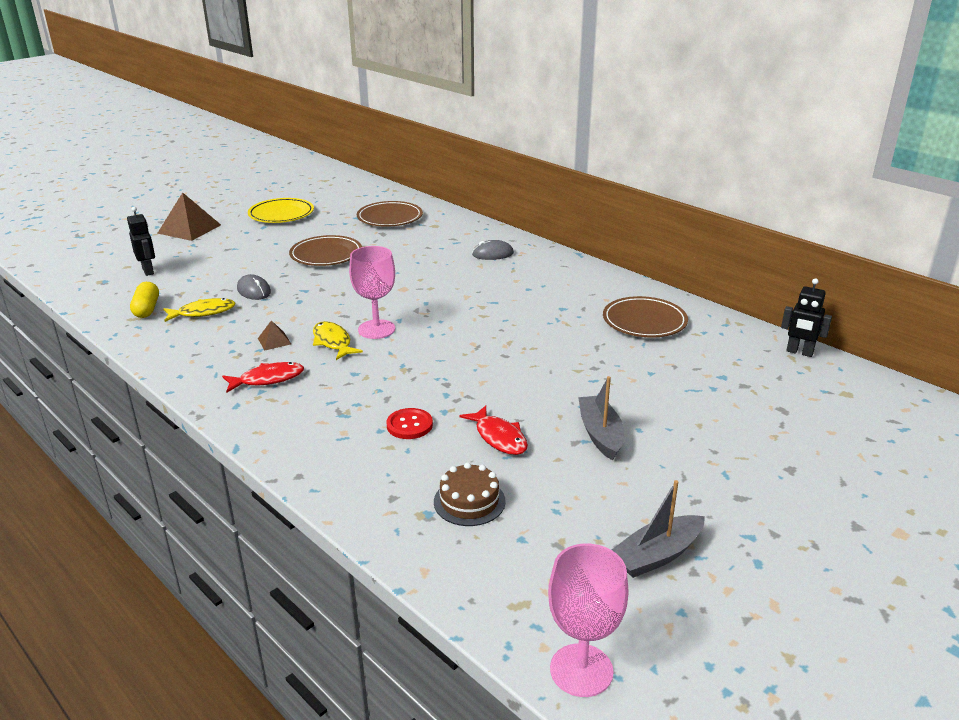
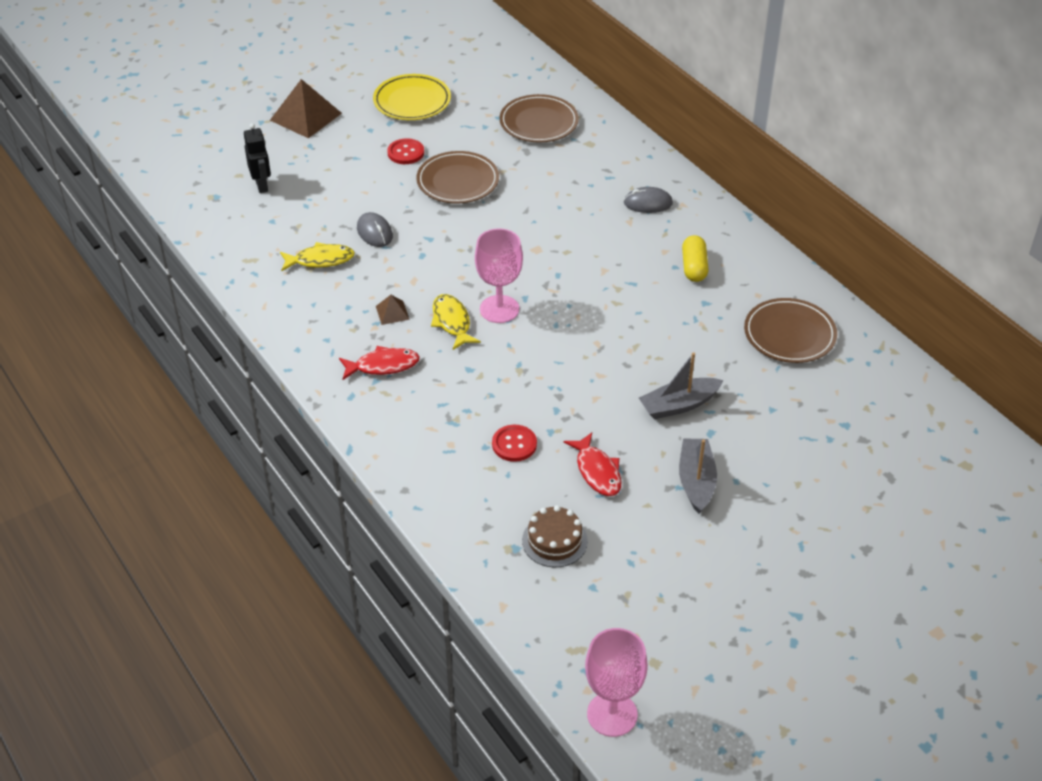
camera: 10 degrees right, 15 degrees up
yellow capsule [130,282,159,318] -> yellow capsule moved to [682,235,709,282]
grey boat [612,480,705,578] -> grey boat moved to [639,352,724,419]
black robot [781,278,832,357] -> none
none -> red button [387,138,424,164]

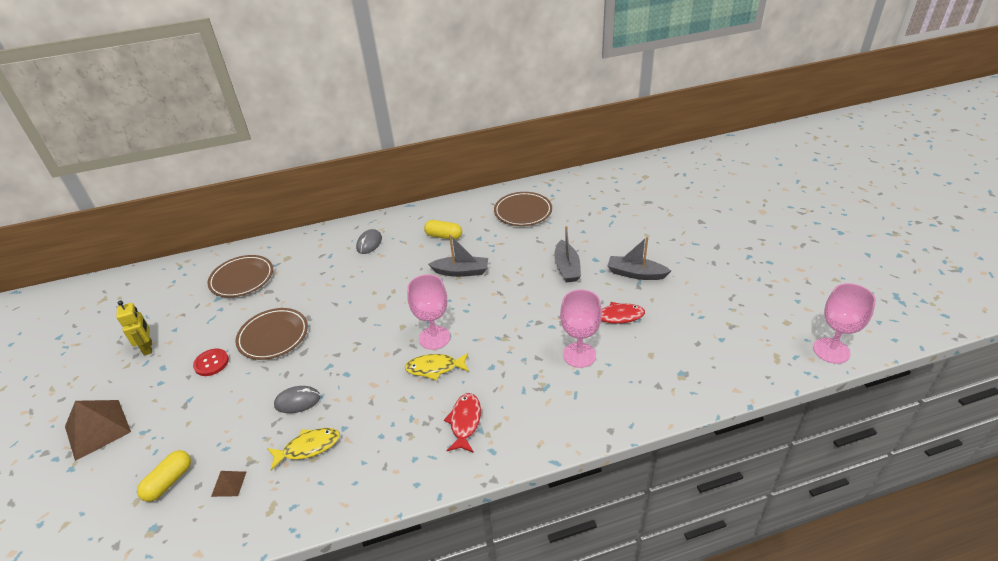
camera: 70 degrees left, 5 degrees down
black robot [244,123,271,193] -> yellow capsule [137,450,191,502]
yellow fish [280,242,355,272] -> yellow fish turned 60 degrees clockwise [267,428,340,471]
yellow plate [373,74,451,120] -> yellow robot [116,301,152,356]
brown pyramid [376,295,410,325] -> brown pyramid moved to [211,471,246,497]
red button [492,425,537,462] -> pink goblet [560,289,602,368]
brown cake [522,505,588,567] -> none
none -> grey boat [428,234,488,277]

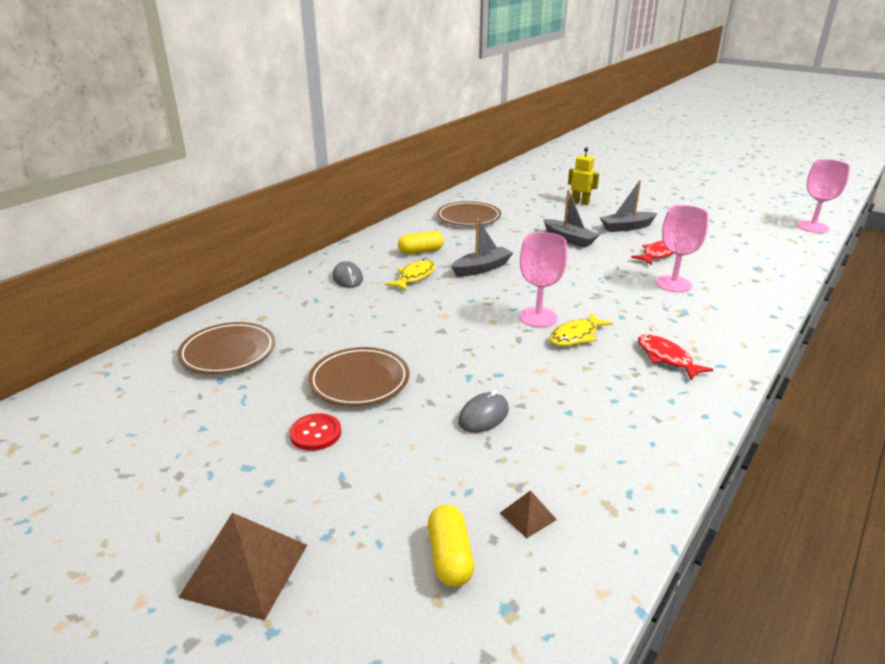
camera: 40 degrees left, 10 degrees down
yellow robot [116,301,152,356] -> yellow robot moved to [568,147,599,205]
yellow fish [267,428,340,471] -> yellow fish moved to [385,259,435,291]

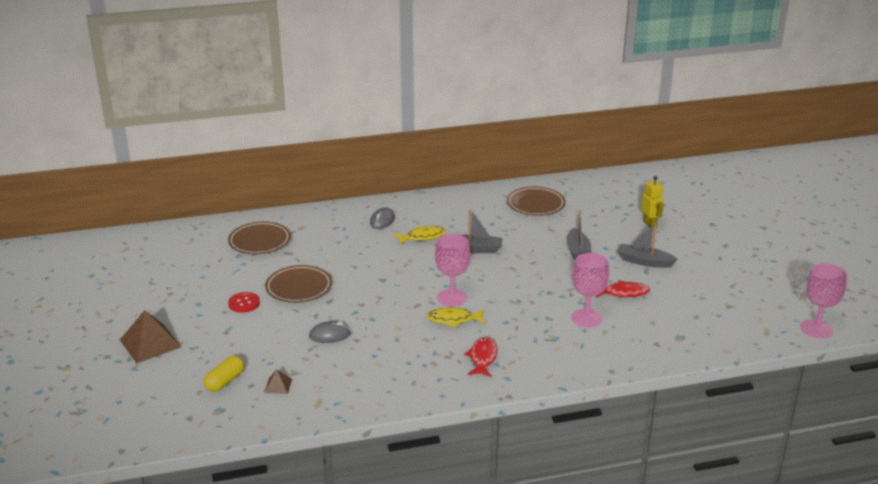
camera: 40 degrees right, 0 degrees up
yellow capsule [398,231,444,254] -> none

